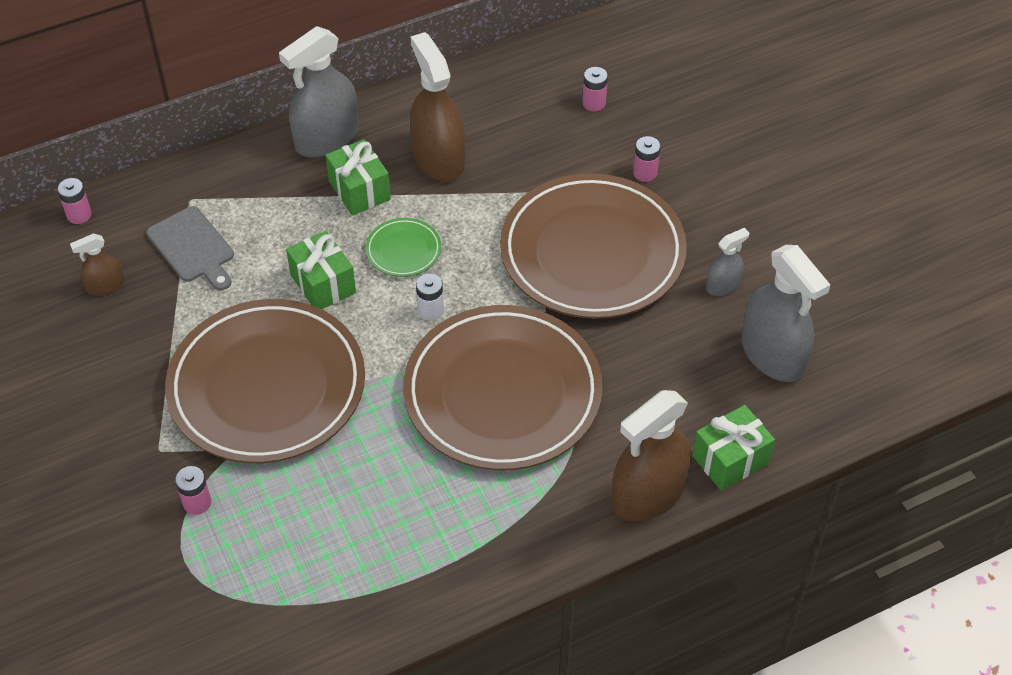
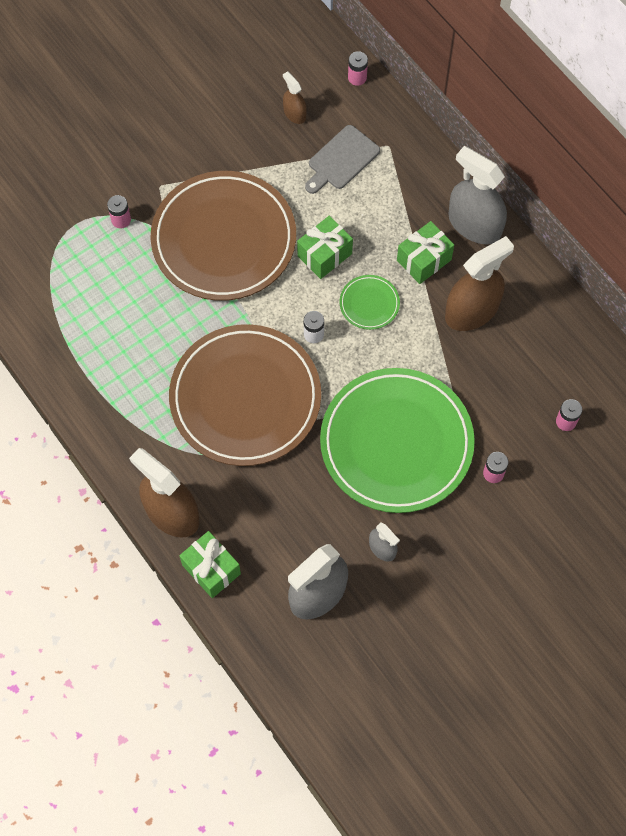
camera: 80 degrees right, 15 degrees up
brown plate [500,173,687,319] -> green plate [320,368,475,513]

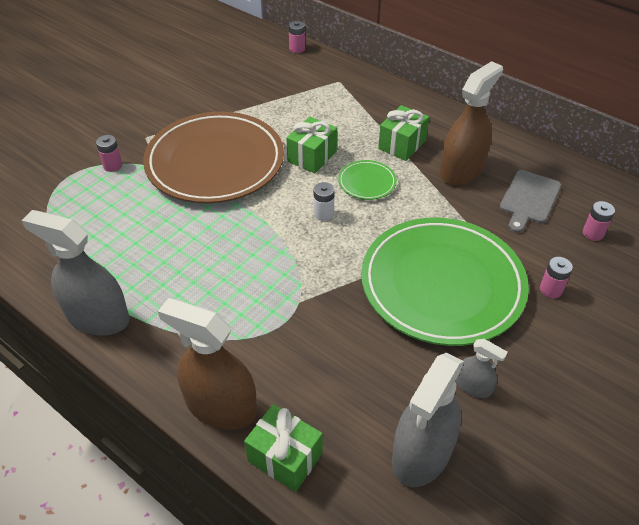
camera: 15 degrees left, 20 degrees down
brown plate [169,324,321,466] -> none
brown spray bottle [283,71,307,124] -> none
grey cutting board [305,125,380,194] -> grey cutting board moved to [500,170,561,233]
grey spray bottle [448,146,507,244] -> grey spray bottle moved to [22,210,130,336]

